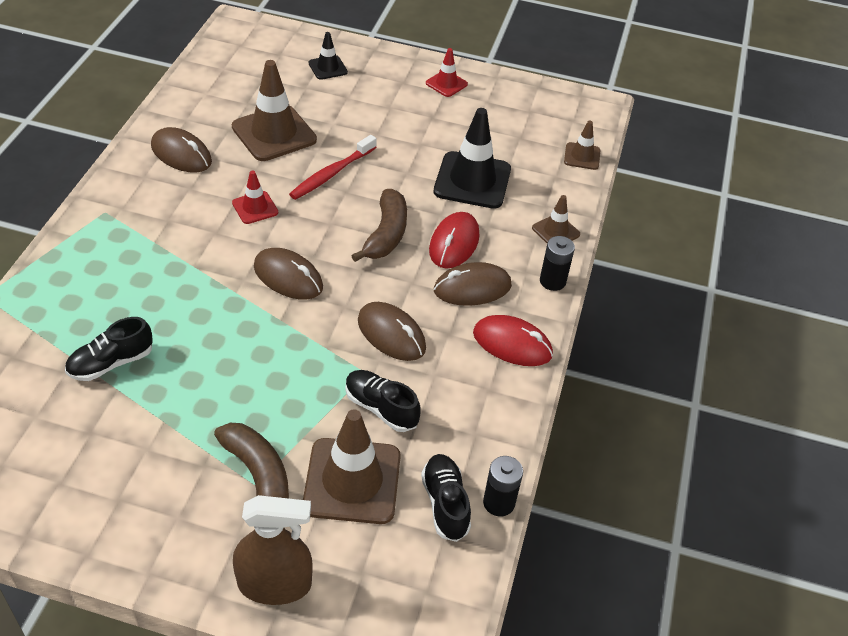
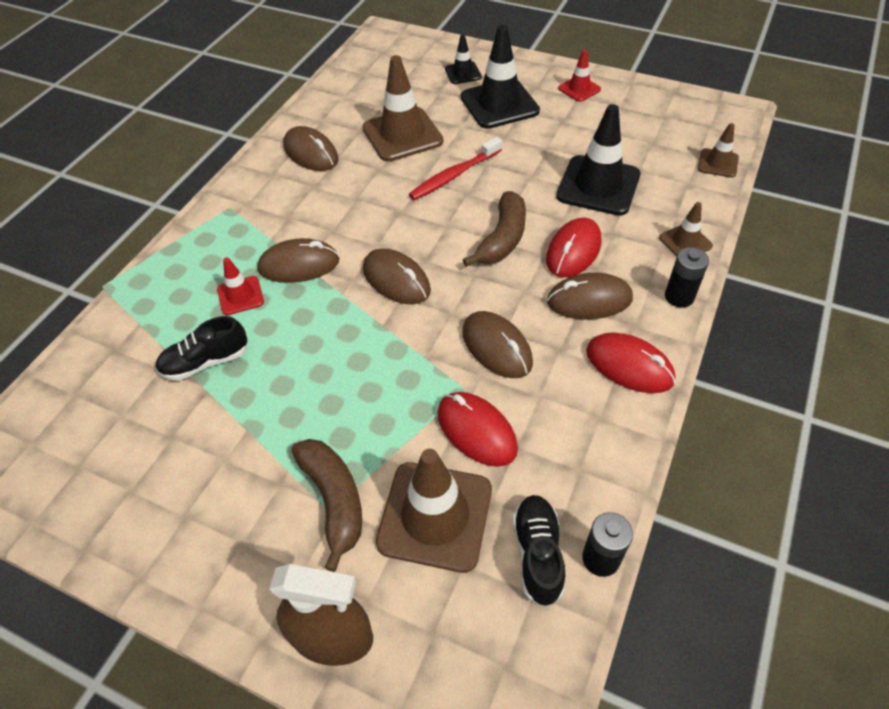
camera: 15 degrees right, 5 degrees up
red traffic cone [232,170,278,224] -> red traffic cone moved to [217,257,264,315]
black shoe [345,370,421,432] -> red mouse [437,392,518,467]
none -> brown mouse [257,238,340,283]
none -> black traffic cone [461,25,540,129]

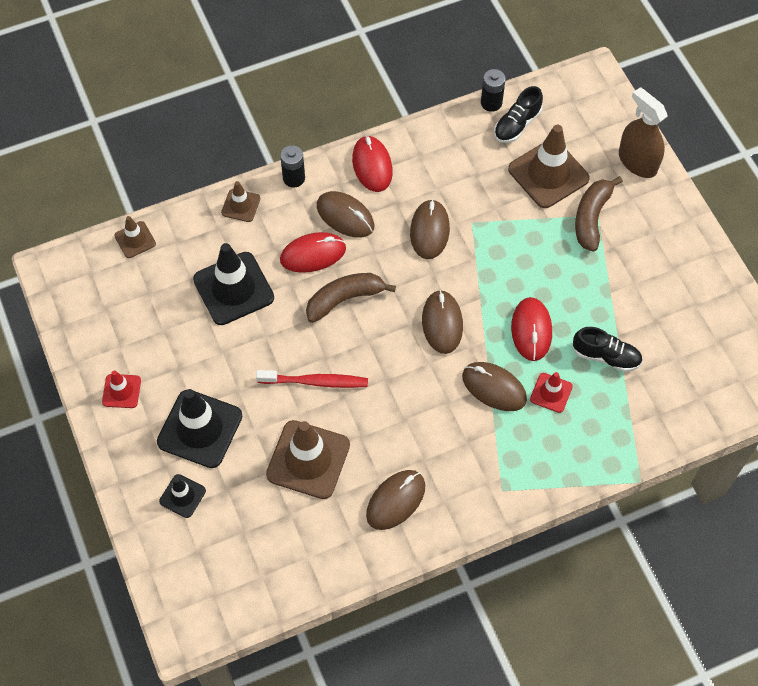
camera: 140 degrees left, 10 degrees up
brown mouse [283,126,339,171] -> brown mouse turned 45 degrees clockwise [366,470,425,530]
red mouse [437,392,518,467] -> red mouse moved to [511,297,552,361]

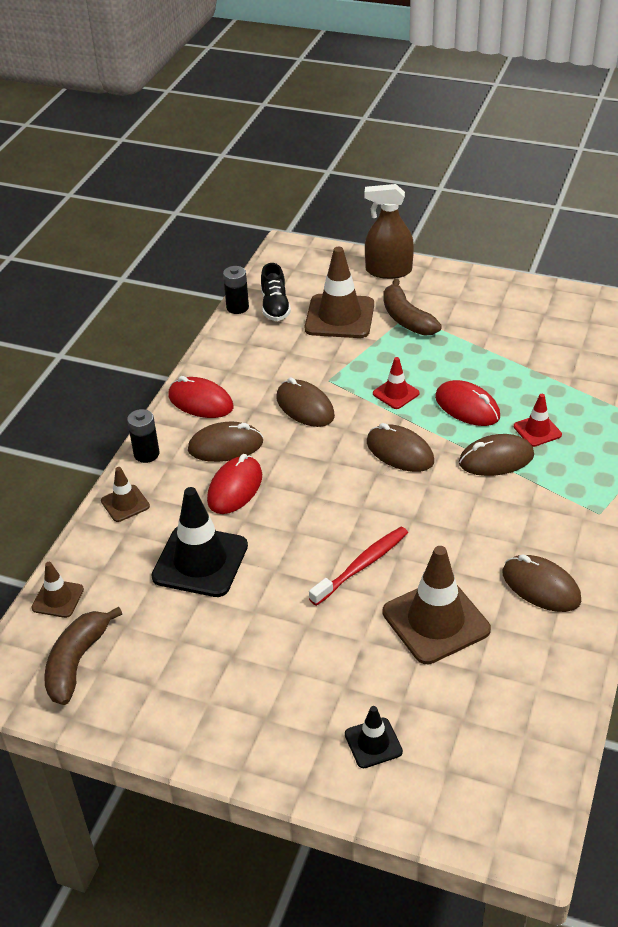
camera: 45 degrees left, 20 degrees down
red traffic cone [102,370,141,408] -> red traffic cone moved to [373,357,420,409]
black traffic cone [157,389,242,468] -> none
brown banana [306,273,396,323] -> brown banana moved to [44,607,122,705]
brown mouse [366,470,425,530] -> brown mouse turned 45 degrees counterclockwise [503,554,581,612]
black shoe [573,327,642,372] -> none

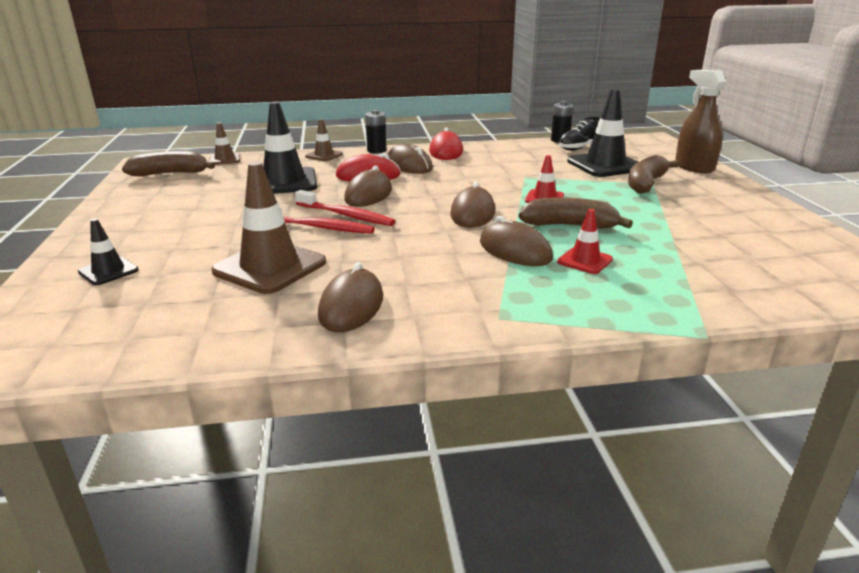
camera: 60 degrees right, 15 degrees down
brown mouse [276,377,335,427] -> brown mouse moved to [344,166,392,207]
brown traffic cone [305,247,374,338] -> black traffic cone [567,89,638,177]
red mouse [435,380,500,426] -> brown banana [519,197,633,229]
none -> red toothbrush [295,190,395,226]

